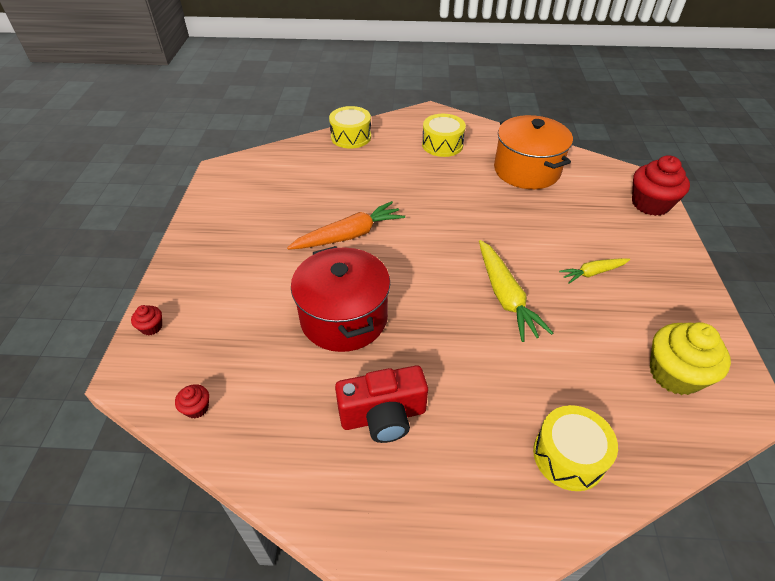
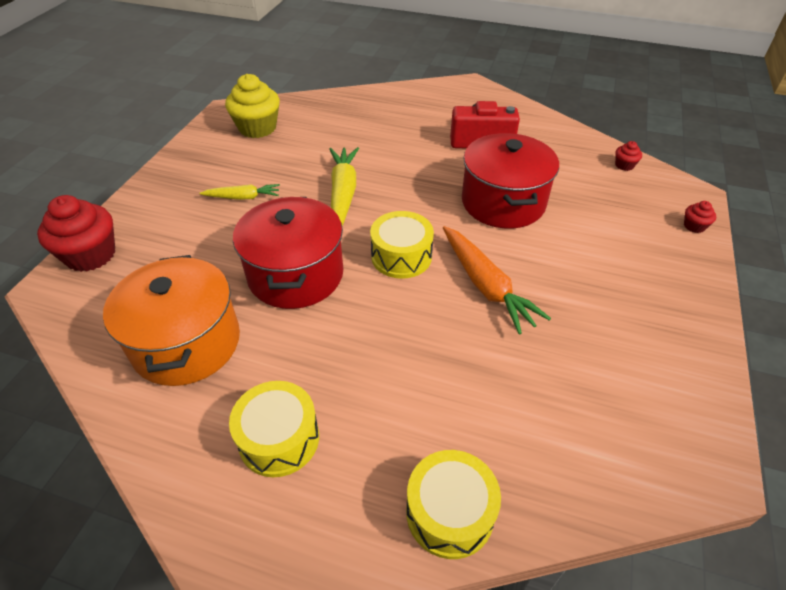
camera: 165 degrees left, 0 degrees up
orange carrot [287,201,405,250] -> orange carrot turned 105 degrees counterclockwise [443,226,551,335]
yellow drum [533,405,618,491] -> yellow drum moved to [370,211,434,279]
none -> red pot [233,197,343,309]

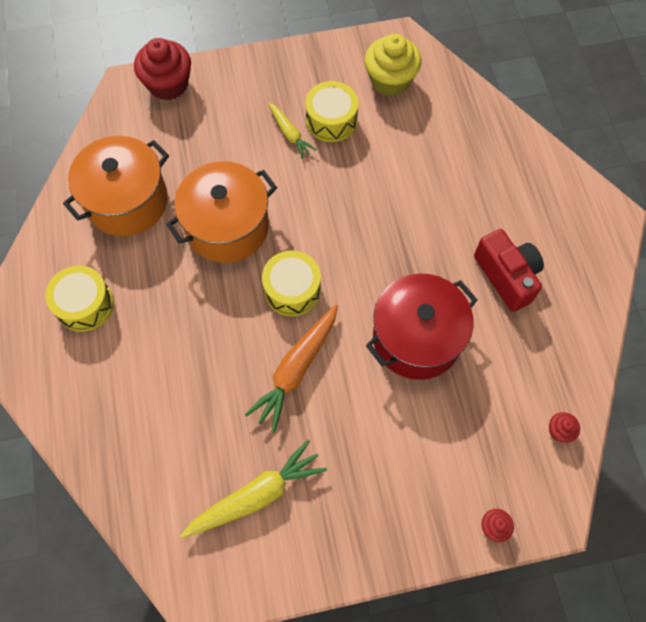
camera: 60 degrees right, 20 degrees up
red pot [233,197,343,309] -> orange pot [166,161,277,263]
yellow carrot [330,147,359,226] -> yellow carrot moved to [180,440,327,538]
yellow drum [406,450,501,559] -> yellow drum moved to [305,81,359,142]

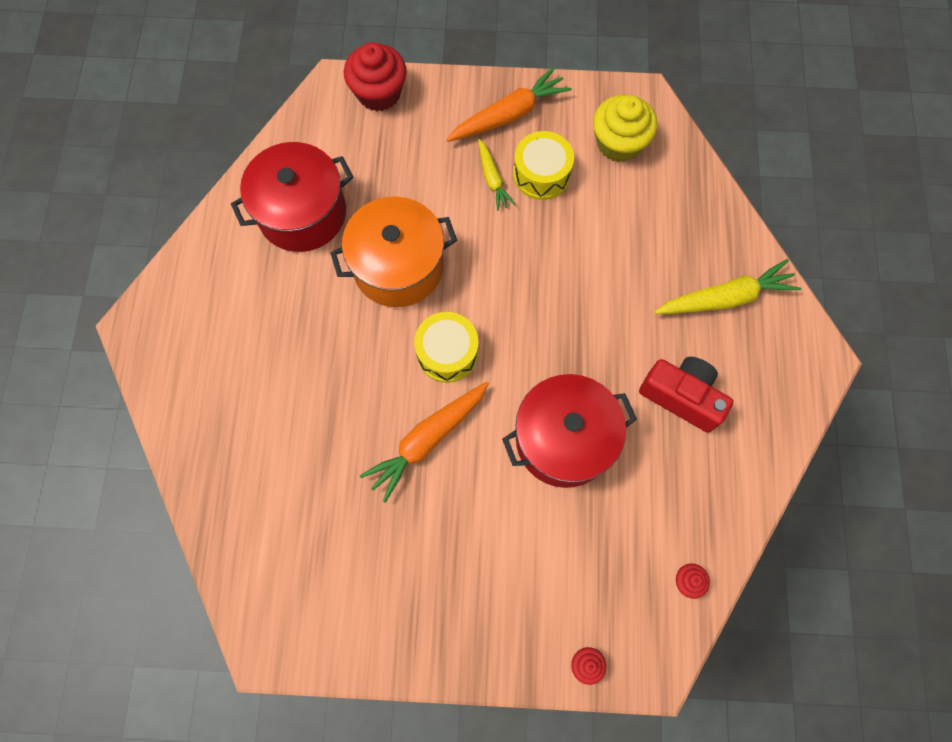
camera: 15 degrees right, 5 degrees up
yellow drum [45,265,114,332] -> none
orange pot [63,136,169,236] -> red pot [231,142,353,252]
yellow carrot [180,440,327,538] -> yellow carrot moved to [654,259,801,314]
red camera [474,229,544,312] -> red camera turned 45 degrees counterclockwise [639,357,733,433]
none -> orange carrot [446,67,572,142]

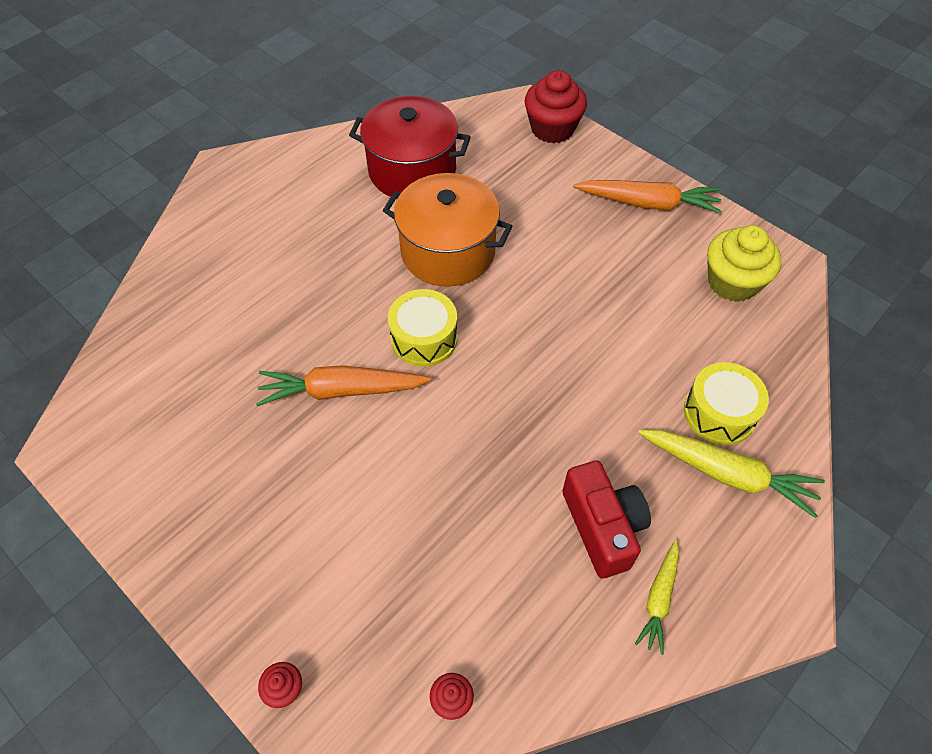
camera: 40 degrees right, 15 degrees down
yellow carrot [478,139,516,211] -> yellow carrot moved to [635,540,679,654]
red pot [502,374,637,488] -> none
yellow drum [513,131,574,200] -> yellow drum moved to [684,362,769,445]

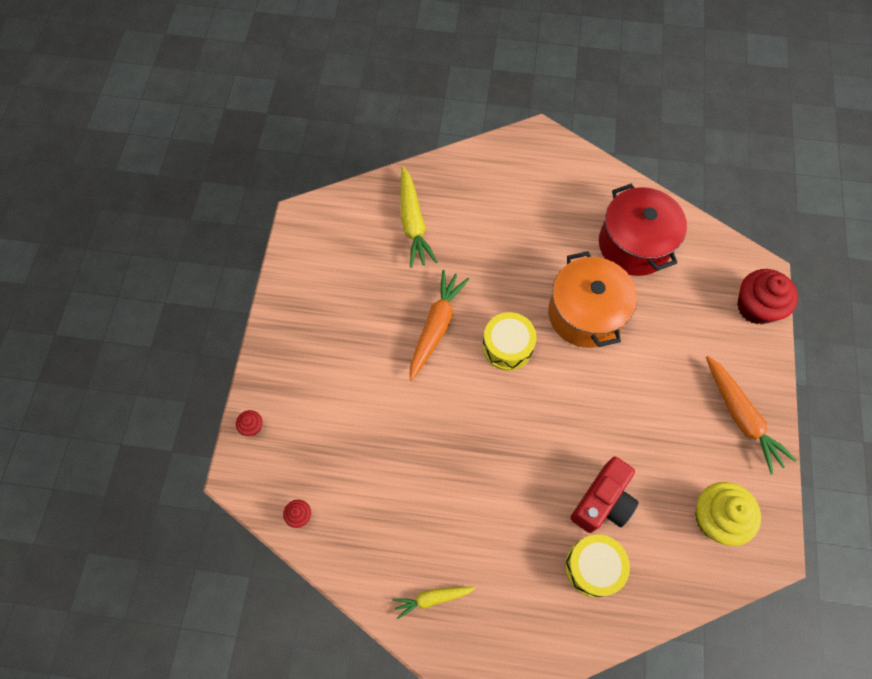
camera: 55 degrees right, 10 degrees up
orange carrot [256,365,431,406] -> orange carrot turned 60 degrees clockwise [410,270,469,381]
red camera [562,460,651,579] -> red camera moved to [571,457,639,533]
yellow carrot [638,430,825,518] -> yellow carrot moved to [401,166,437,268]

